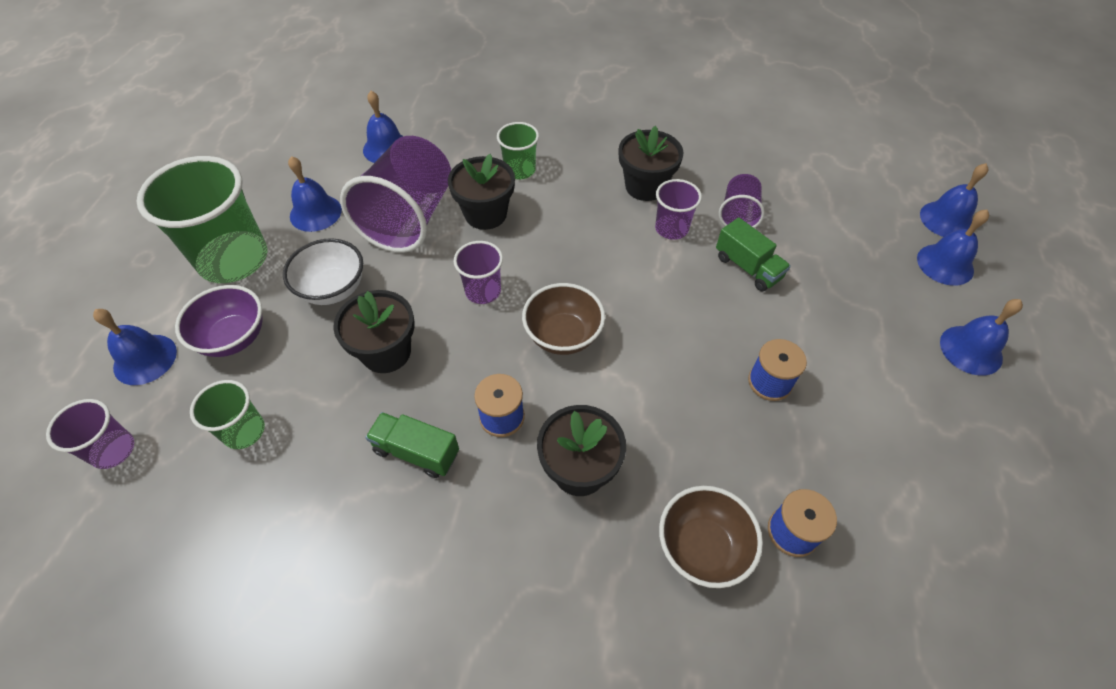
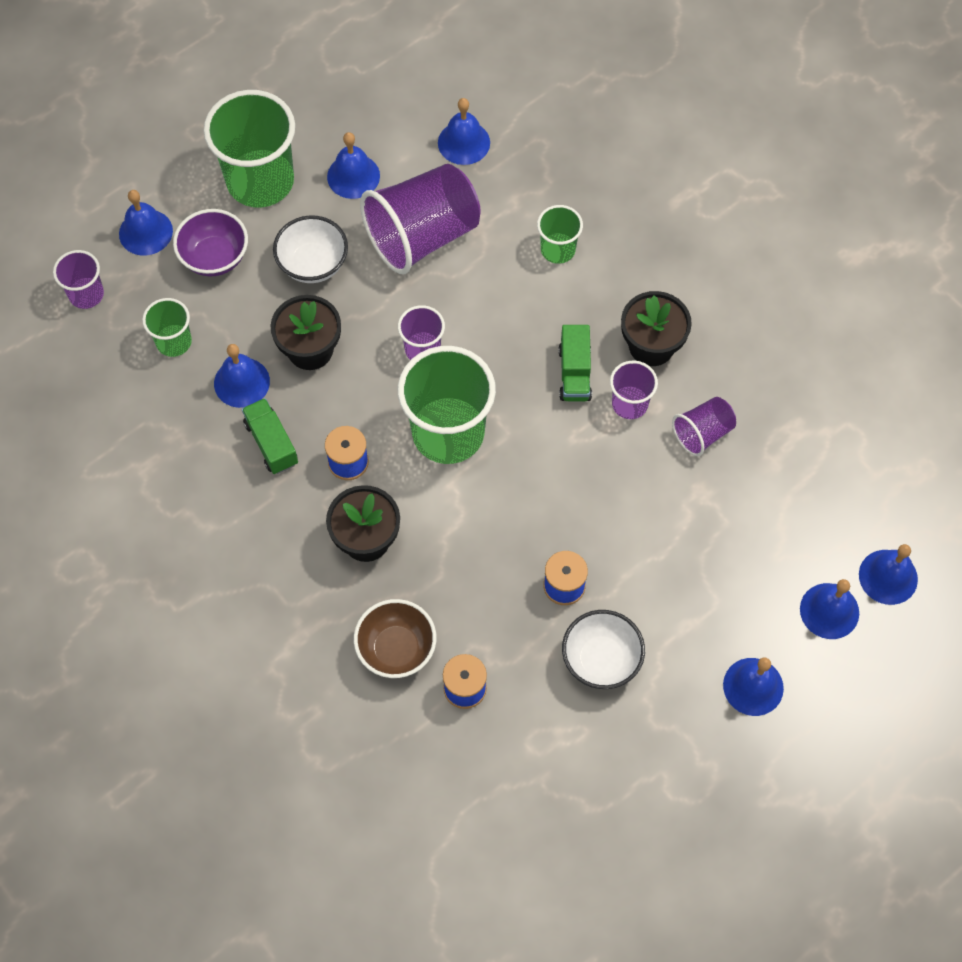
camera: 40 degrees right, 10 degrees up
black flower pot [448,154,515,230] -> none
brown bowl [522,283,605,355] -> green cup [398,346,496,464]
green truck [716,217,791,292] -> green truck moved to [559,325,592,401]
none -> blue bell [214,344,270,408]
none -> white bowl [562,610,645,689]

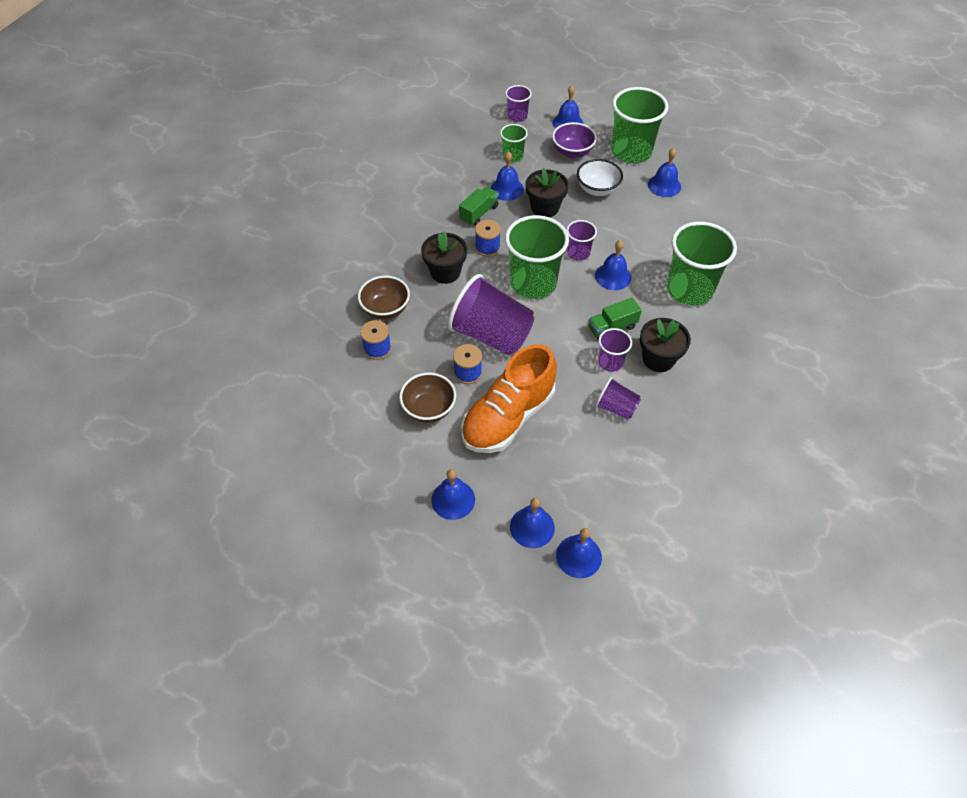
camera: 65 degrees right, 10 degrees down
purple cup [360,164,481,274] -> purple cup moved to [448,274,534,355]
blue bell [438,98,490,165] -> blue bell moved to [595,240,631,290]
green cup [537,205,583,264] -> green cup [667,221,737,306], size x1.98
white bowl [562,610,645,689] -> brown bowl [399,373,456,423]
none -> orange shoe [461,344,557,453]

